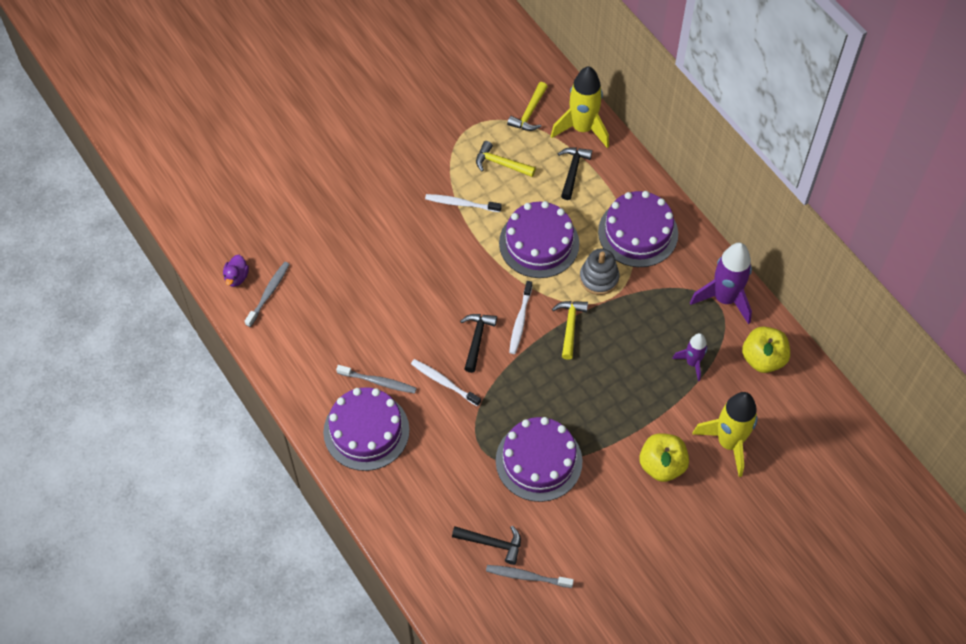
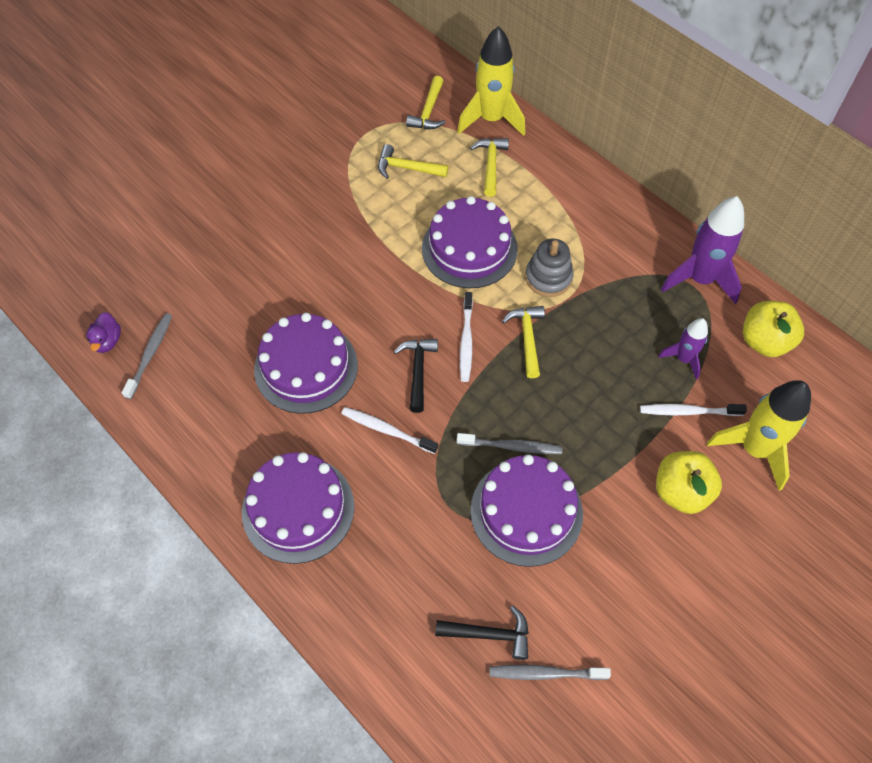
camera: 10 degrees left, 0 degrees up
grey toothbrush [336,365,417,394] -> grey toothbrush moved to [457,433,562,454]
white toothbrush [425,194,502,212] -> white toothbrush moved to [640,404,747,416]
black hammer [558,147,592,200] -> yellow hammer [470,138,509,197]
purple cake [598,191,678,267] -> purple cake moved to [254,313,358,414]

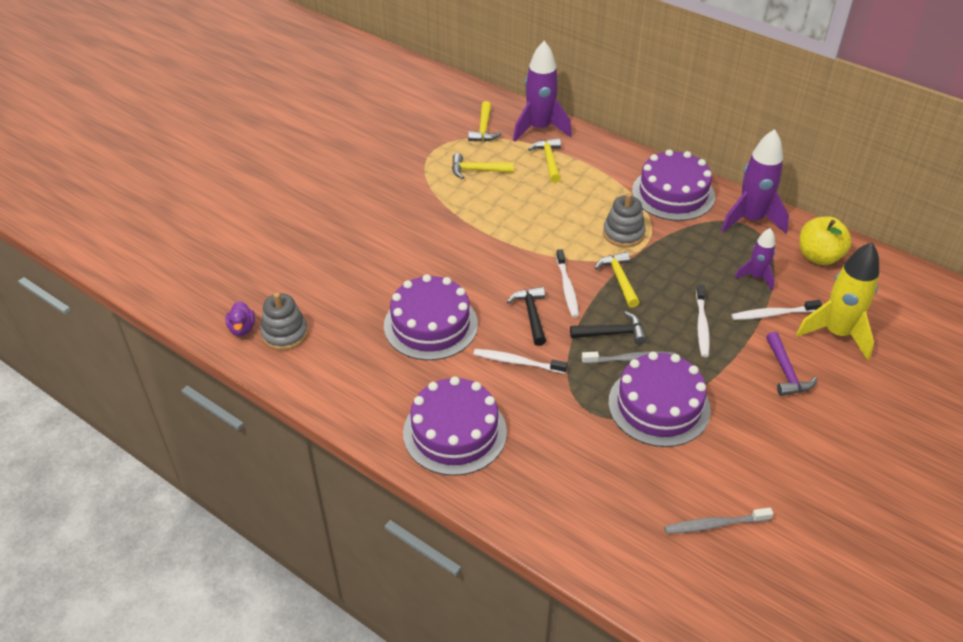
camera: 10 degrees left, 15 degrees down
grey toothbrush [122,313,172,399] -> grey stacking toy [260,292,308,351]
purple cake [422,196,518,288] -> purple cake moved to [632,149,715,221]
black hammer [435,606,529,660] -> black hammer moved to [570,311,647,345]
yellow rocket [457,26,525,136] -> purple rocket [513,41,572,142]
yellow apple [656,451,722,514] -> purple hammer [766,332,817,396]
none -> white toothbrush [696,284,710,357]

